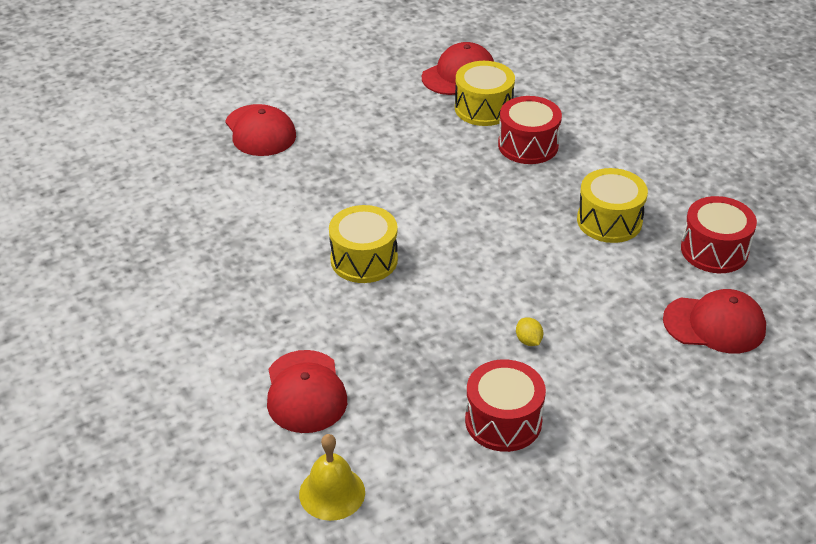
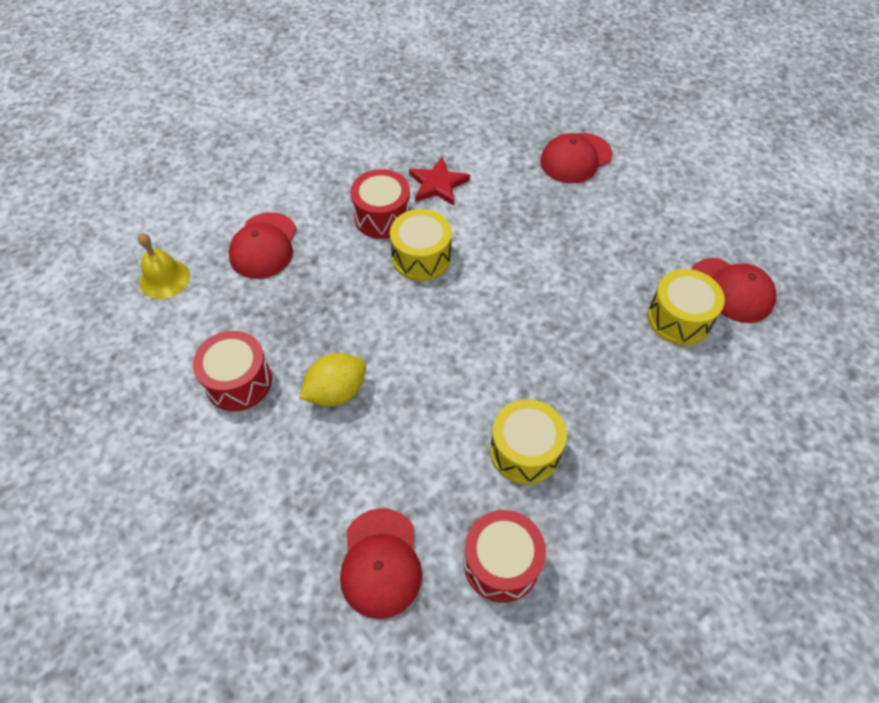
camera: 80 degrees right, 15 degrees up
red cap [267,350,347,433] -> red cap turned 60 degrees counterclockwise [229,212,297,279]
red drum [498,96,562,164] -> red drum moved to [350,169,411,239]
yellow lemon [516,317,543,346] -> yellow lemon [299,353,366,406], size x2.05
none -> red star [409,156,470,206]

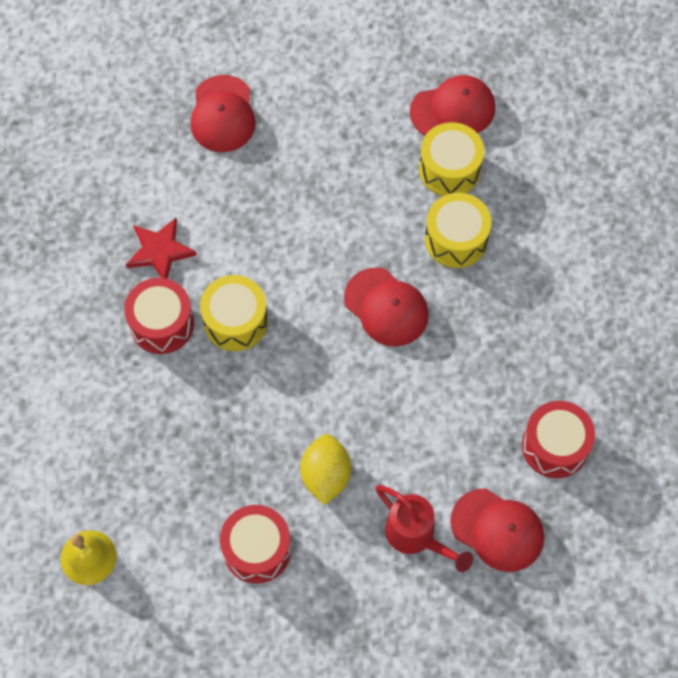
camera: 55 degrees left, 10 degrees up
red cap [229,212,297,279] -> red cap moved to [344,267,429,347]
yellow drum [490,399,567,485] -> yellow drum moved to [425,193,492,268]
none -> red watering can [375,485,473,572]

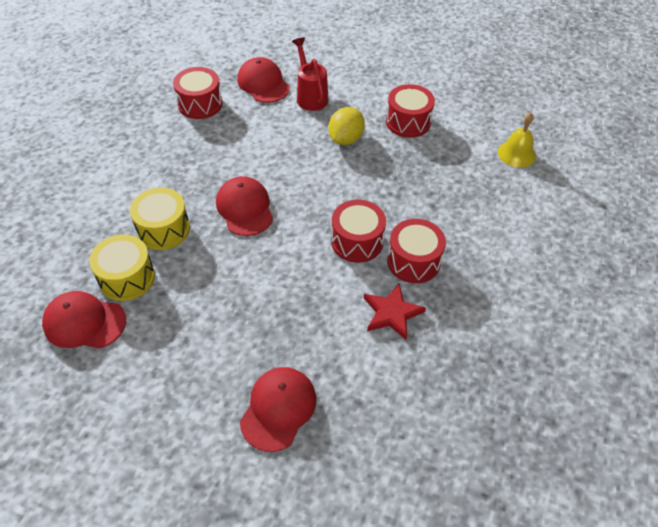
camera: 155 degrees left, 15 degrees down
yellow drum [200,275,268,351] -> red drum [331,200,386,263]

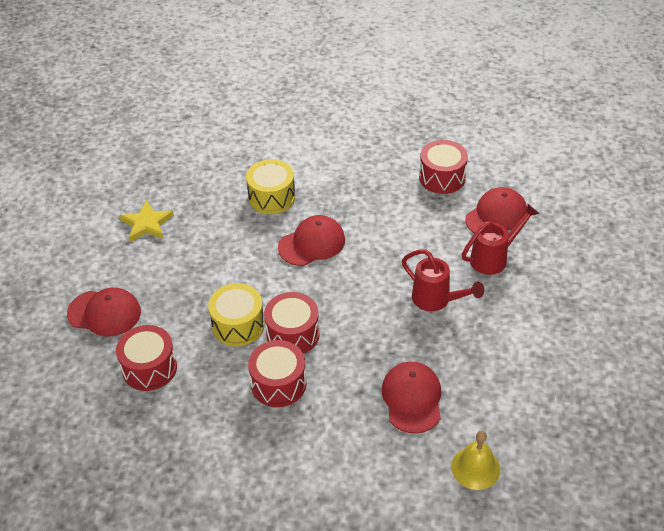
camera: 80 degrees right, 5 degrees down
red cap [42,291,126,349] -> red cap moved to [382,362,441,434]
yellow drum [89,234,155,301] -> yellow drum moved to [208,283,265,347]
yellow lemon [328,107,365,145] -> red watering can [402,249,484,311]
red star [364,283,426,340] -> none
red drum [386,84,435,138] -> red drum moved to [116,325,177,391]
none -> yellow star [119,200,174,242]

